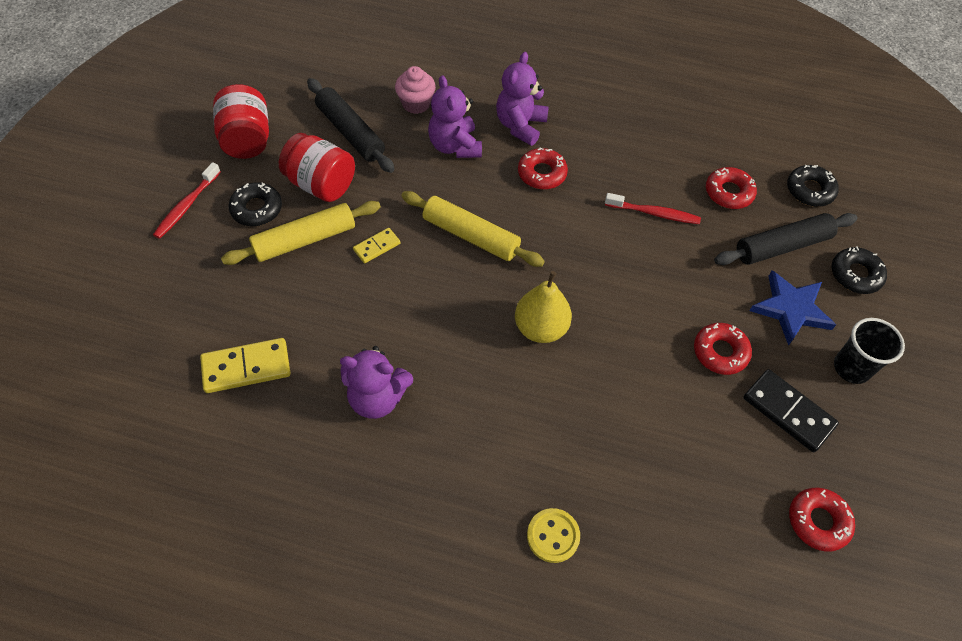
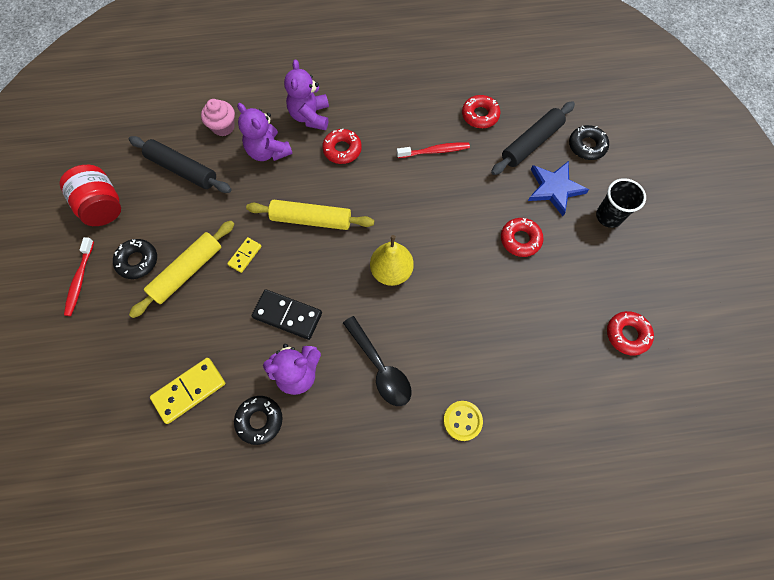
camera: 20 degrees left, 10 degrees up
red jar [279,133,355,202] -> none
black domino [744,369,839,452] -> black domino moved to [252,289,322,340]
black donut [787,165,839,207] -> black donut moved to [234,396,283,445]
none -> black spoon [343,316,411,406]

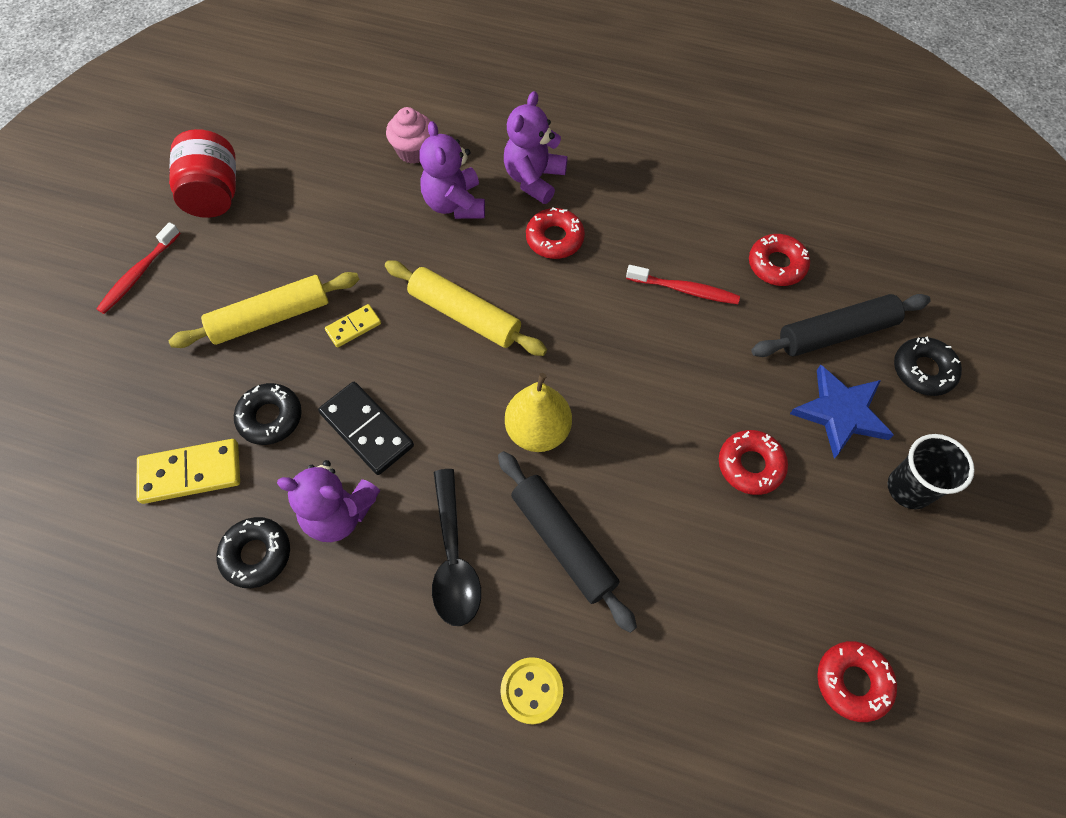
camera: 25 degrees right, 5 degrees down
black donut [113,239,157,279] -> black donut moved to [234,383,302,445]
black rolling pin [129,136,231,193] -> black rolling pin moved to [498,451,637,633]

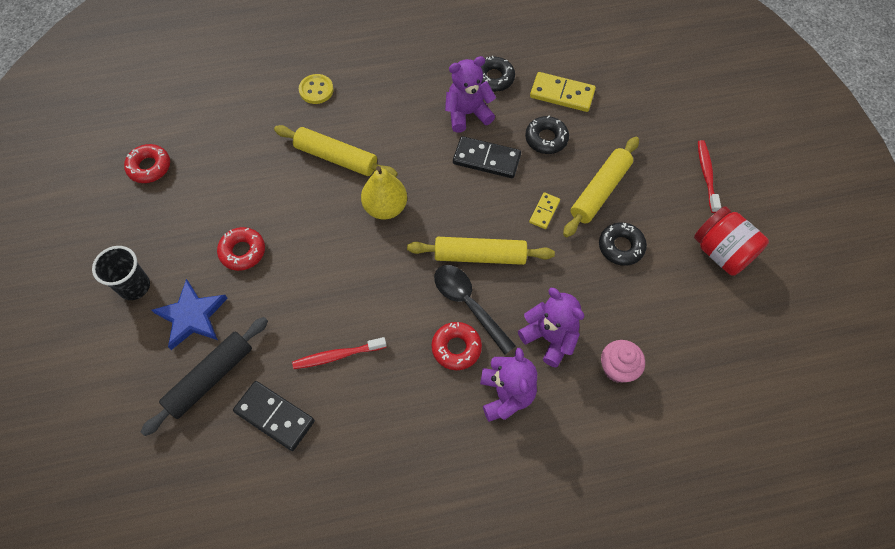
camera: 150 degrees right, 0 degrees up
yellow domino [137,439,240,504] -> yellow domino turned 60 degrees clockwise [530,72,596,112]
black spoon [432,469,481,626] -> black spoon moved to [434,265,516,355]
black rolling pin [498,451,637,633] -> yellow rolling pin [274,125,398,177]
red donut [749,234,810,286] -> black domino [233,381,315,451]
black donut [894,337,962,396] -> black donut moved to [599,222,647,266]

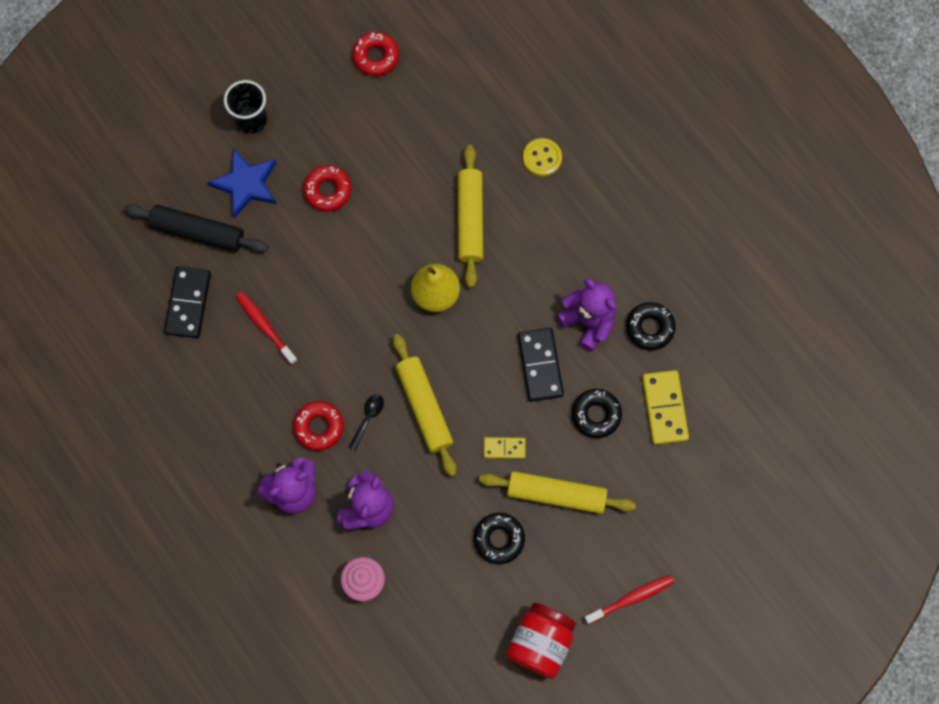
camera: 65 degrees right, 10 degrees up
black spoon [434,265,516,355] -> black spoon [348,394,384,451], size x0.53

